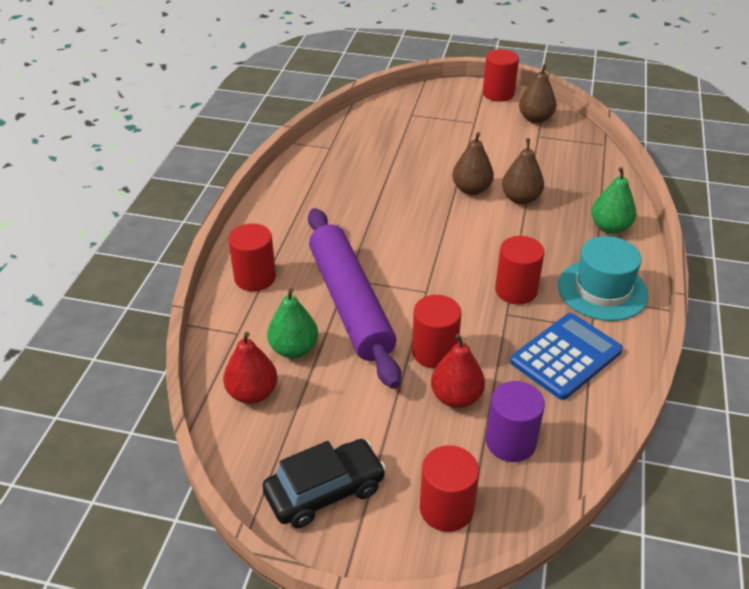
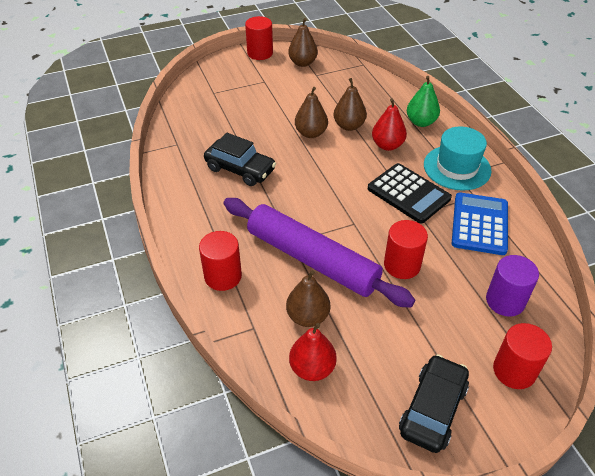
camera: 35 degrees left, 5 degrees up
green pear [267,288,318,358] -> brown pear [286,270,330,327]
red pear [431,334,485,408] -> red pear moved to [372,98,407,151]
red cylinder [495,236,545,305] -> black calculator [368,163,452,224]
none -> black car [204,133,276,186]

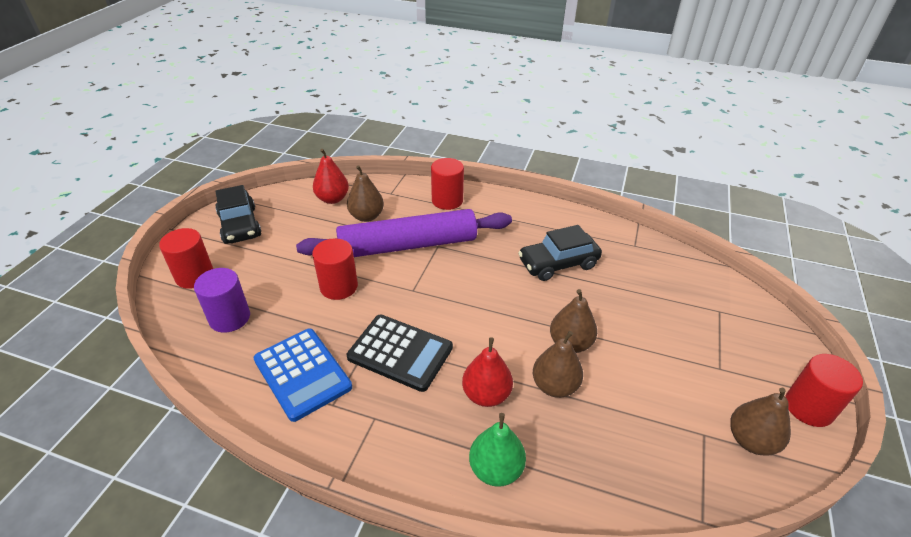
camera: 130 degrees right, 5 degrees down
black calculator [368,163,452,224] -> black calculator turned 150 degrees counterclockwise [347,315,453,392]
turquoise hat [424,126,492,191] -> none

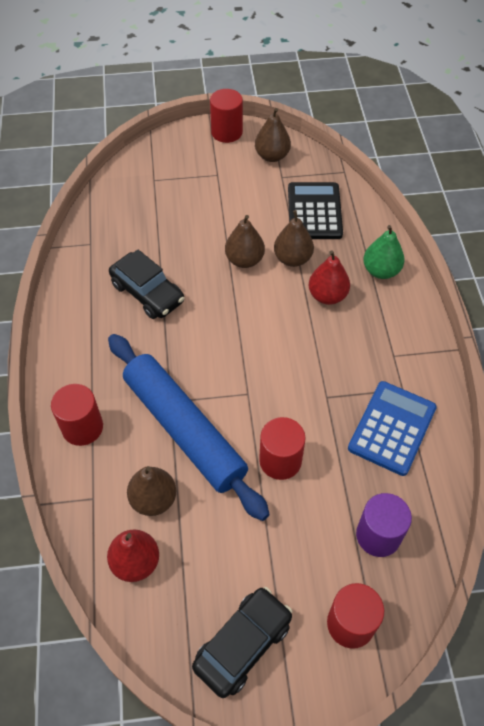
camera: 115 degrees left, 15 degrees up
purple rolling pin [296,209,512,257] -> blue rolling pin [108,334,270,521]
black calculator [347,315,453,392] -> black calculator moved to [288,182,343,239]

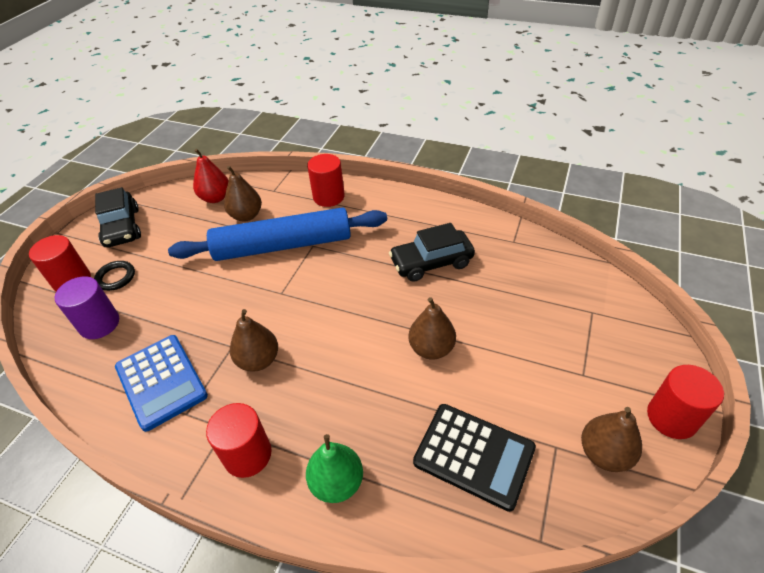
camera: 120 degrees right, 10 degrees down
red cylinder [259,417,306,480] -> red cylinder moved to [206,403,272,478]
brown pear [274,210,314,267] -> brown pear moved to [230,309,278,372]
red pear [309,250,350,305] -> none
none -> black ring [94,261,135,291]

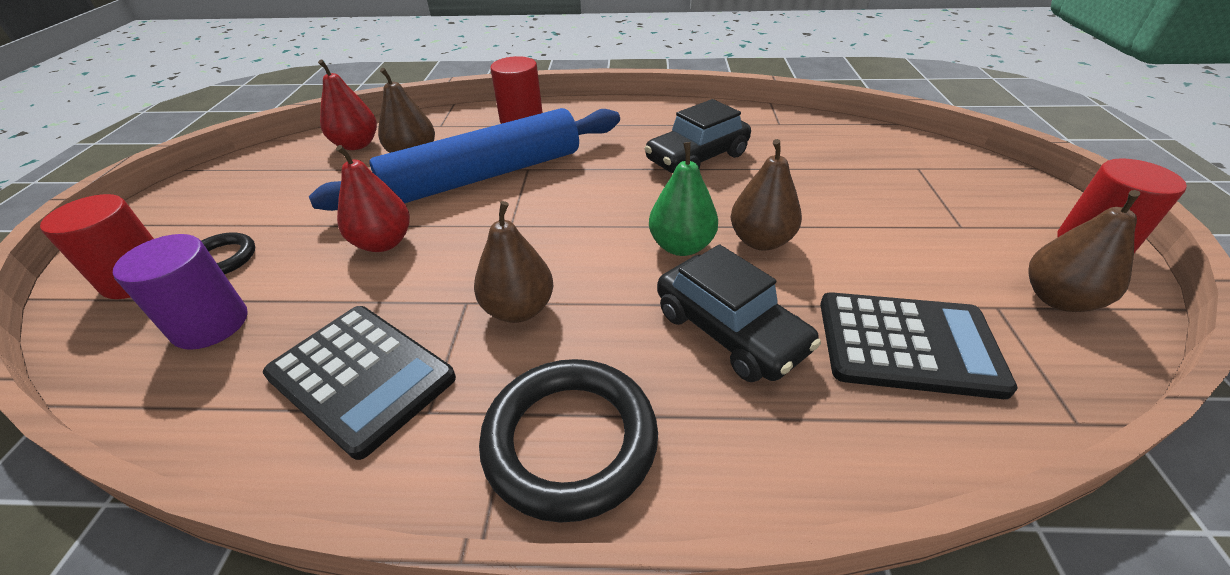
camera: 20 degrees left, 5 degrees down
black car [95,187,141,247] -> black car moved to [657,244,821,382]
blue calculator [115,335,208,432] -> black calculator [263,306,456,460]
red cylinder [206,403,272,478] -> black ring [479,359,658,523]
green pear [306,434,363,503] -> green pear moved to [649,142,718,256]
none -> red pear [336,145,410,252]

